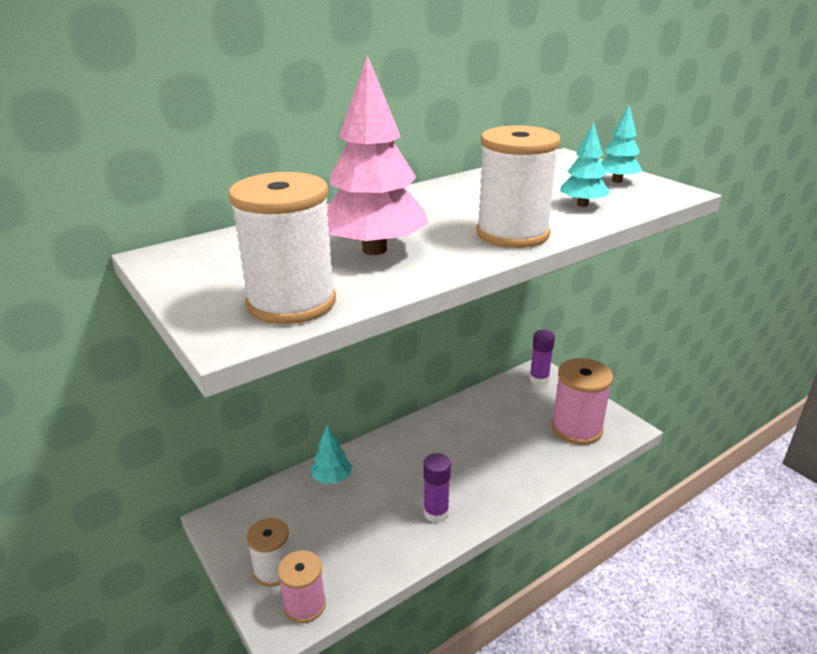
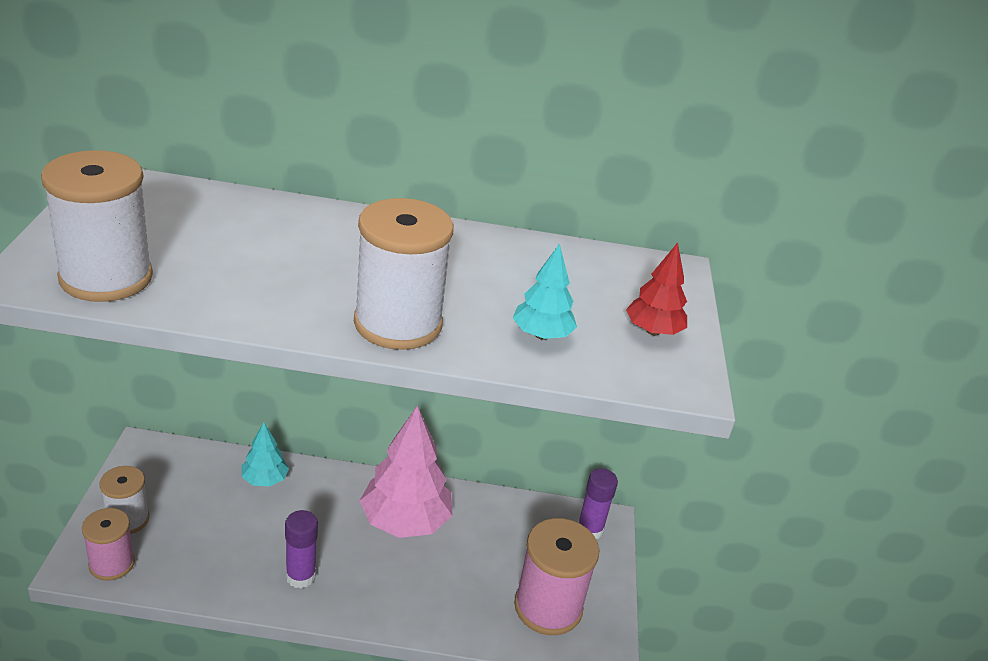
camera: 35 degrees right, 5 degrees up
pink tree [327,55,429,255] -> pink tree moved to [360,406,452,538]
turquoise tree [601,105,642,183] -> red tree [626,242,687,336]

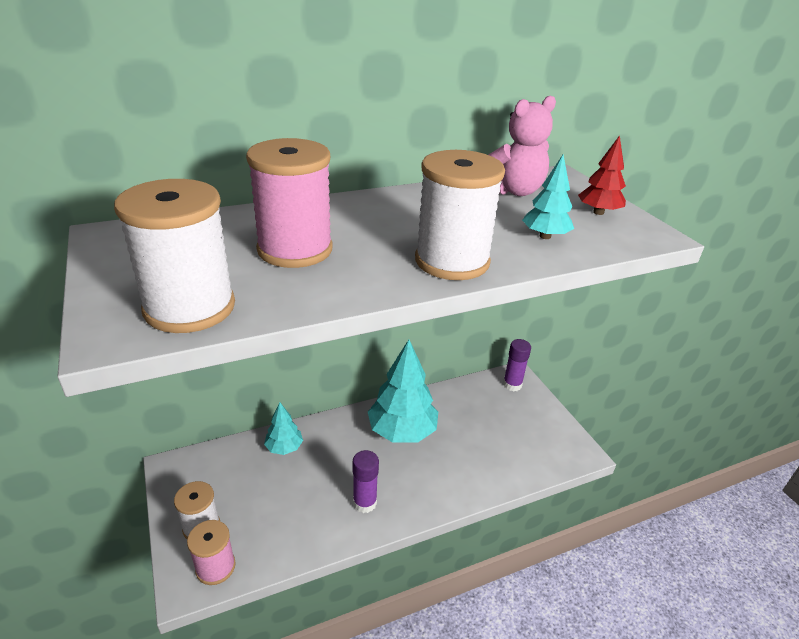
camera: 25 degrees left, 0 degrees up
pink tree [360,406,452,538] -> turquoise tree [368,340,438,442]
pink spool [514,518,600,635] -> pink spool moved to [246,138,333,268]
none -> pink teddy bear [488,95,556,196]

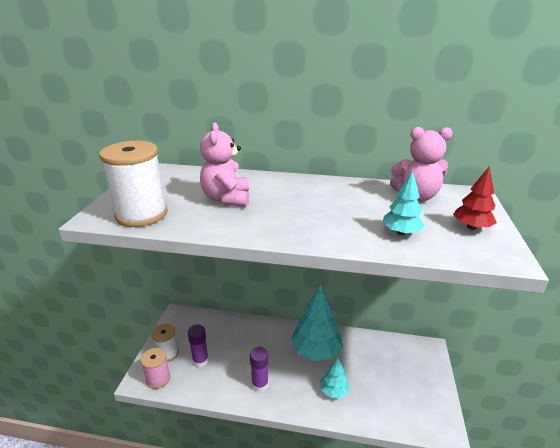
camera: 35 degrees right, 5 degrees down
pink spool [246,138,333,268] -> pink teddy bear [200,122,249,207]
turquoise tree [264,402,303,455] -> turquoise tree moved to [320,357,349,398]
white spool [415,150,505,280] -> none
purple glue stick [503,339,531,391] -> purple glue stick moved to [188,325,209,367]

